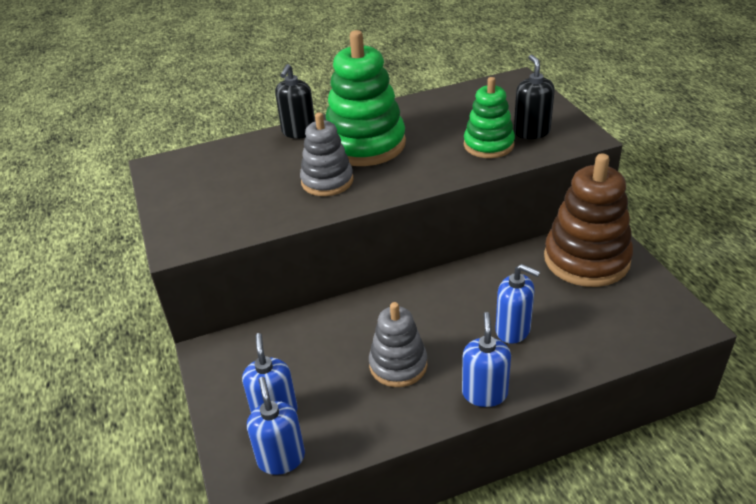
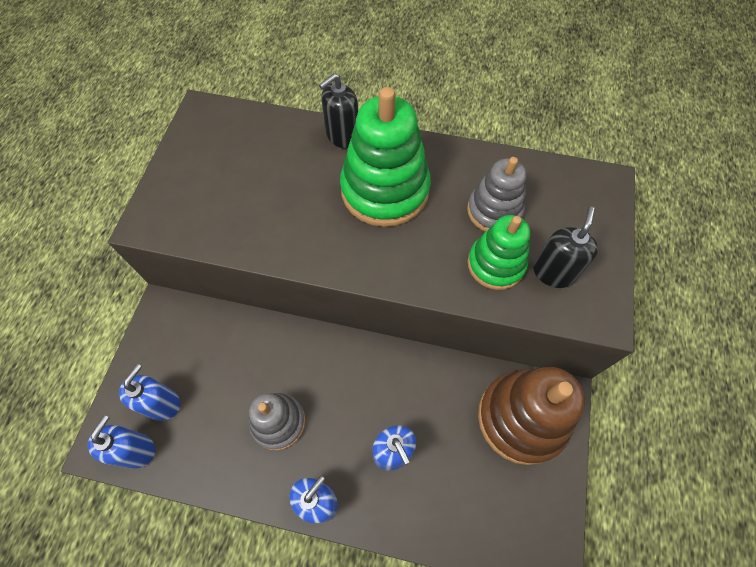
camera: 30 degrees right, 25 degrees up
grey stacking toy [300,112,354,196] -> grey stacking toy moved to [467,157,526,232]

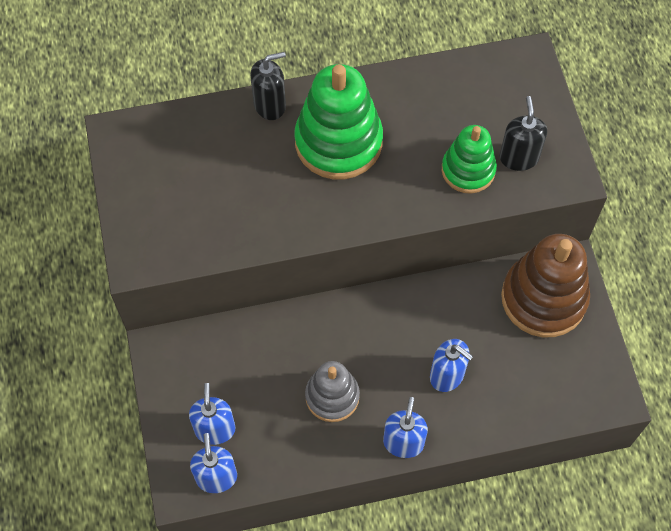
camera: 25 degrees left, 0 degrees up
black soap dispenser [319,73,358,148] -> black soap dispenser turned 135 degrees counterclockwise [250,52,286,120]
grey stacking toy [467,157,526,232] -> none

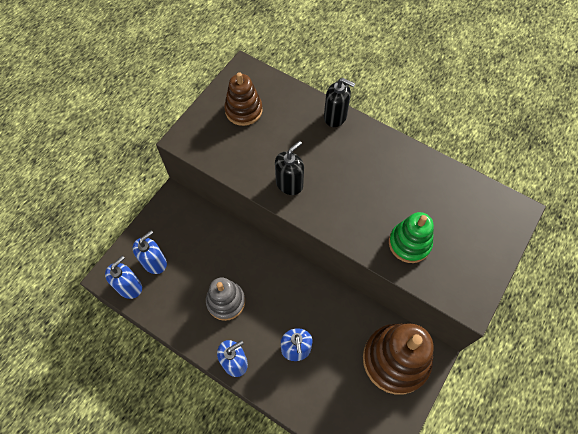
camera: 45 degrees right, 0 degrees up
green stacking toy [294,64,383,179] -> none
black soap dispenser [500,96,547,171] -> black soap dispenser moved to [275,141,304,195]
none -> brown stacking toy [224,72,263,126]

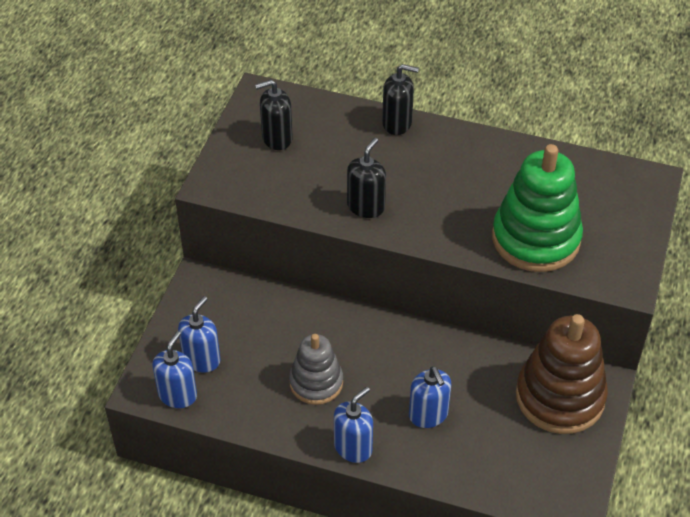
camera: 15 degrees left, 15 degrees down
brown stacking toy [224,72,263,126] -> black soap dispenser [255,80,293,150]
green stacking toy [389,212,434,263] -> green stacking toy [492,144,583,272], size x1.64

